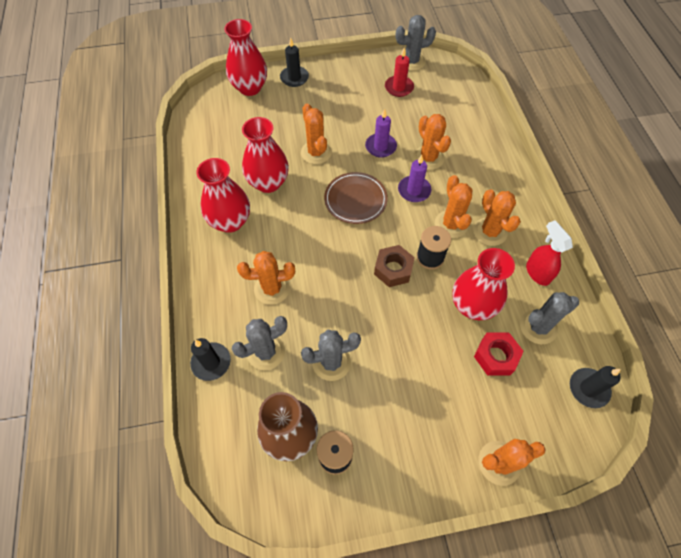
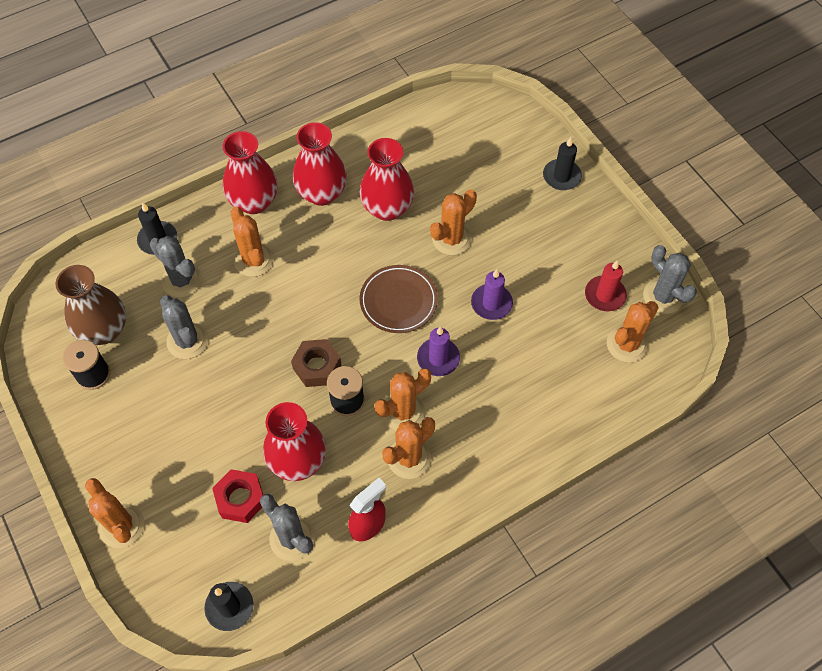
camera: 70 degrees right, 0 degrees up
red vase [224,19,267,96] -> red vase moved to [223,131,278,214]
orange cactus [413,114,451,170] -> orange cactus moved to [607,301,659,363]

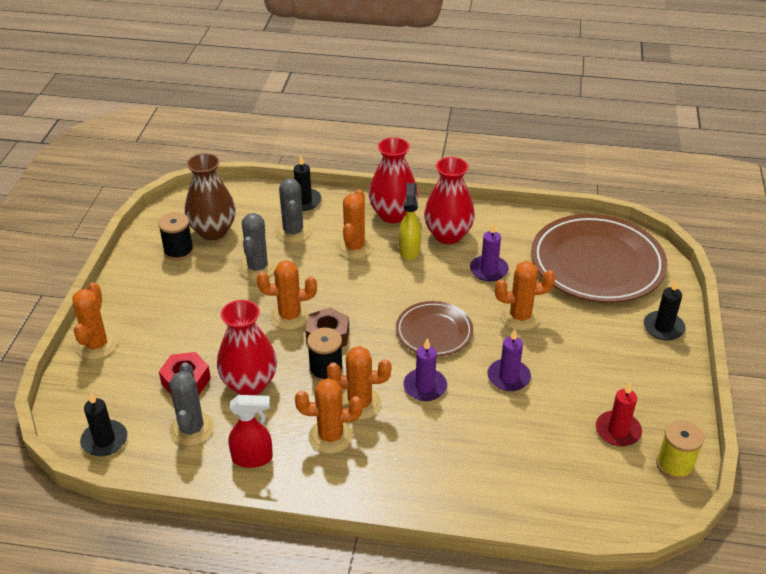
camera: 40 degrees right, 20 degrees down
red vase [360,138,414,221] -> purple candle [470,222,509,282]
orange cactus [607,301,659,363] -> orange cactus moved to [257,260,317,330]
grey cactus [643,245,697,314] -> yellow spool [656,420,704,480]
none -> yellow spray bottle [399,183,421,260]
none -> brown plate [531,214,667,303]

